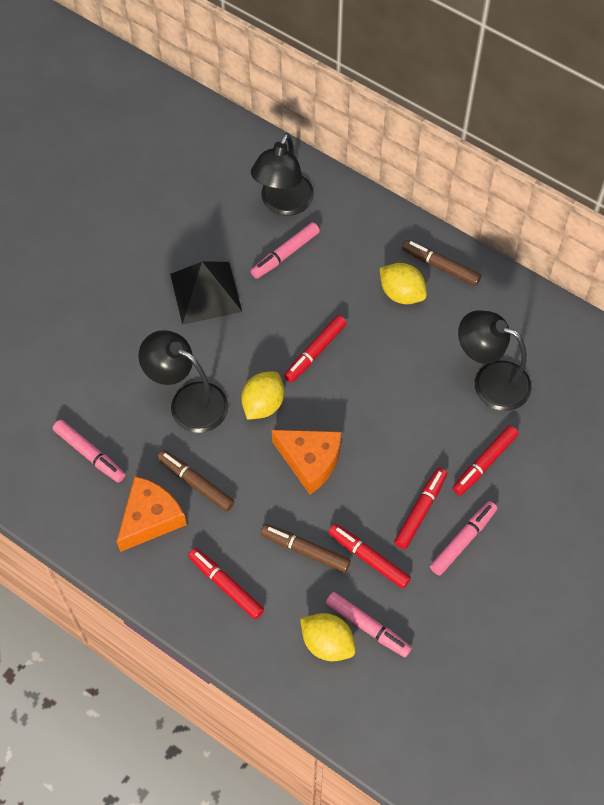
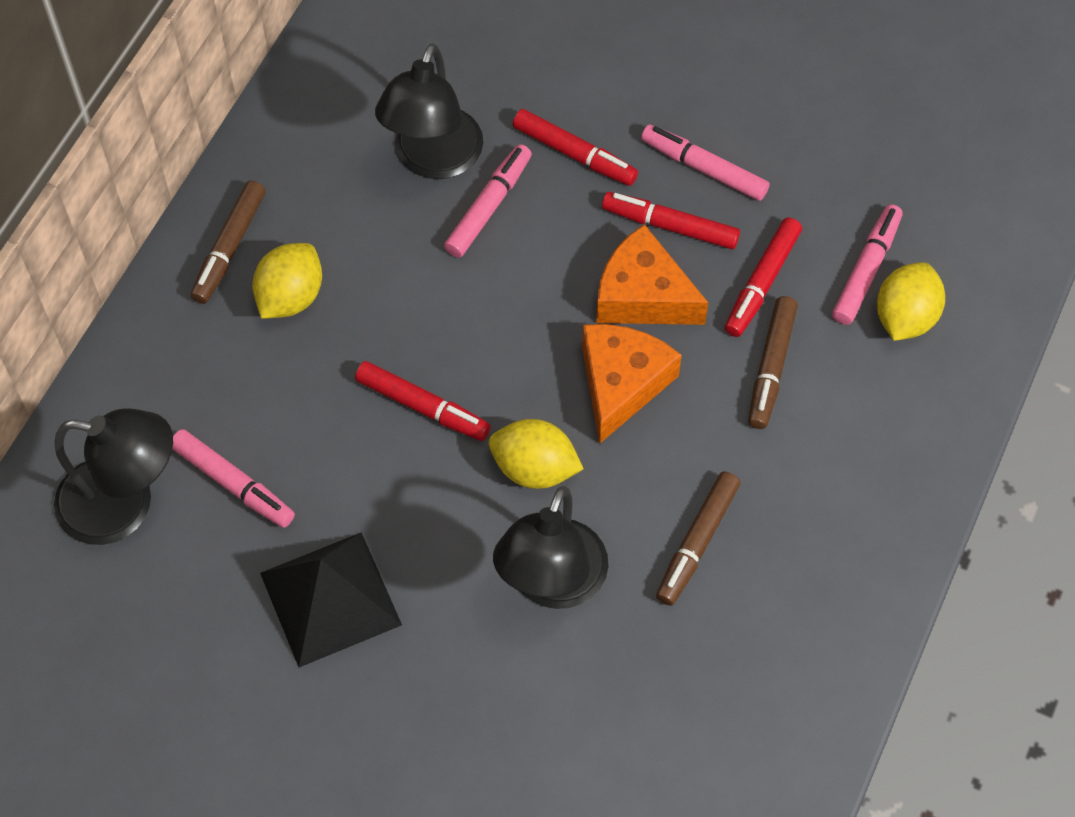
camera: 100 degrees left, 0 degrees up
pink marker [53,420,125,483] -> pink marker moved to [444,144,532,258]
orange cheese [117,476,187,552] -> orange cheese moved to [596,224,708,325]
red marker [188,548,264,619] -> none

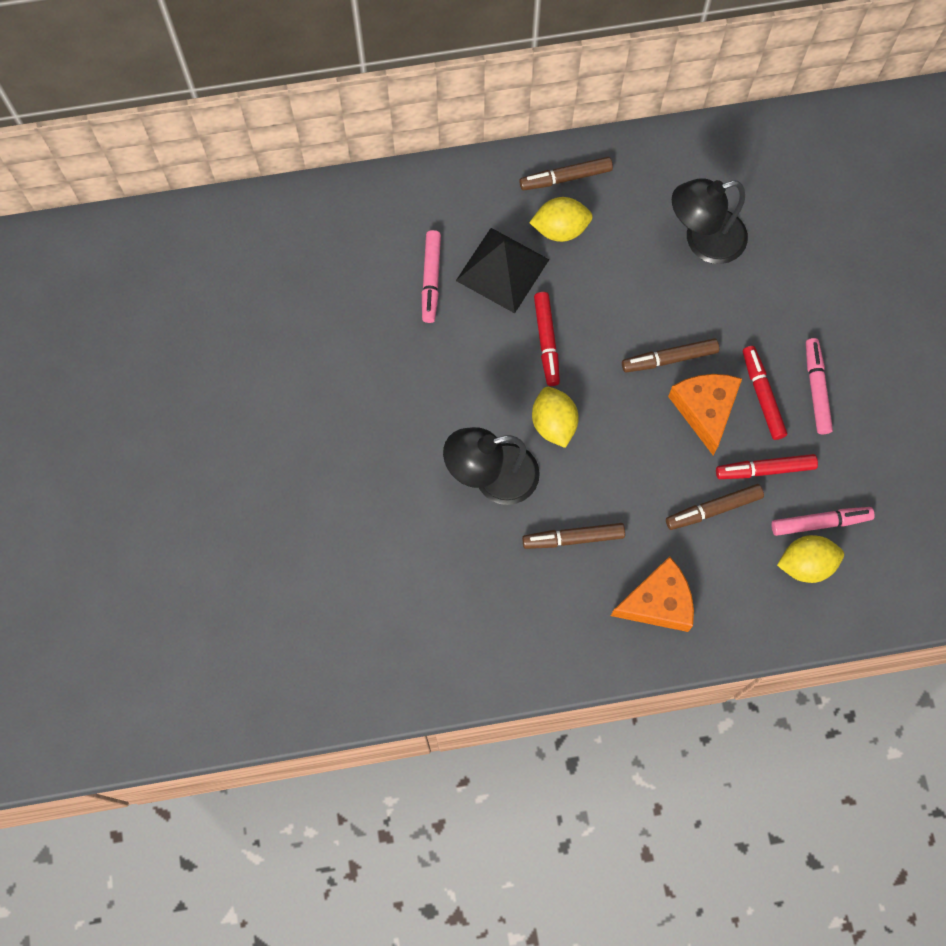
camera: 55 degrees right, 10 degrees up
black lamp [54,408,173,545] -> none
black pyramid [260,532,402,667] -> black pyramid moved to [456,228,550,313]
pink marker [444,144,532,258] -> none
red marker [513,109,638,186] -> none
orange cheese [582,324,682,444] -> orange cheese moved to [611,556,694,632]
none -> brown marker [622,338,719,373]

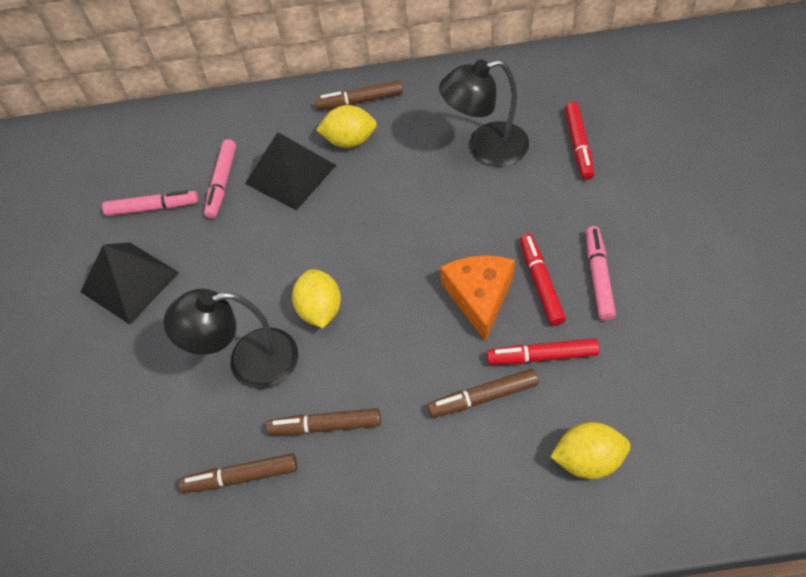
camera: 10 degrees right, 15 degrees down
red marker [534,292,560,386] -> red marker moved to [565,102,594,180]
orange cheese [611,556,694,632] -> none
brown marker [622,338,719,373] -> brown marker moved to [179,453,297,493]
pink marker [771,507,875,536] -> pink marker moved to [102,190,198,216]
none -> black pyramid [81,242,179,325]

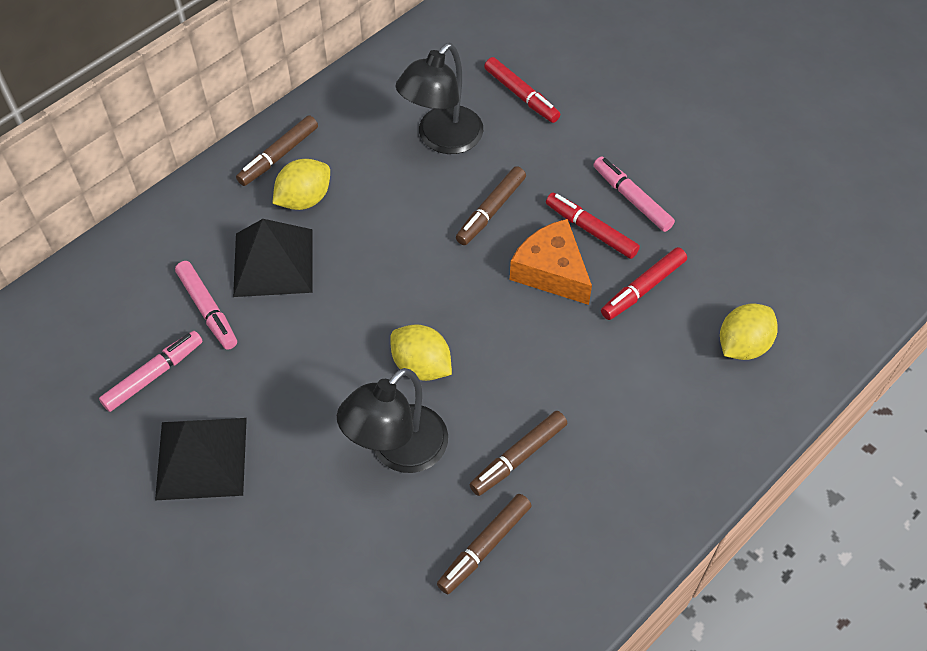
camera: 45 degrees left, 0 degrees up
brown marker [427,369,539,418] -> brown marker moved to [456,166,526,245]

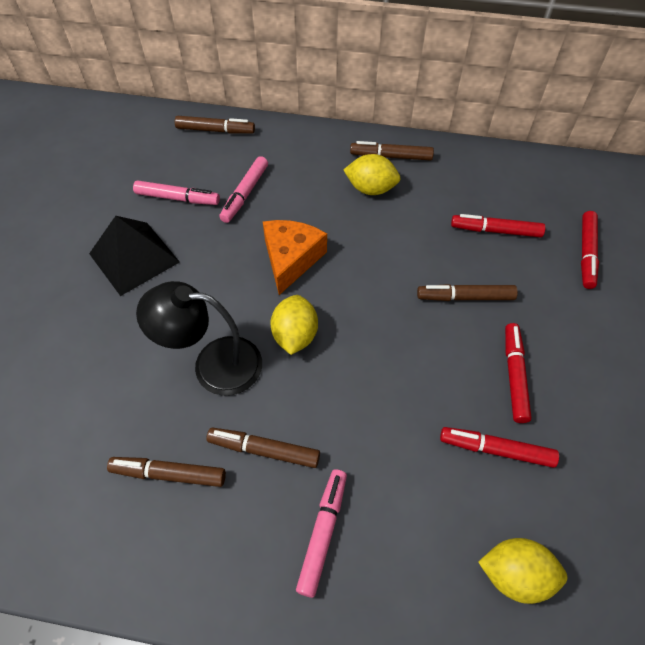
camera: 55 degrees right, 0 degrees up
black pyramid [233,219,312,297] -> none
black lamp [396,43,483,154] -> red marker [451,214,545,237]
orange cheese [510,219,592,305] -> orange cheese moved to [263,220,327,295]
pink marker [593,157,675,232] -> pink marker moved to [296,469,347,598]
none -> brown marker [175,116,255,134]

